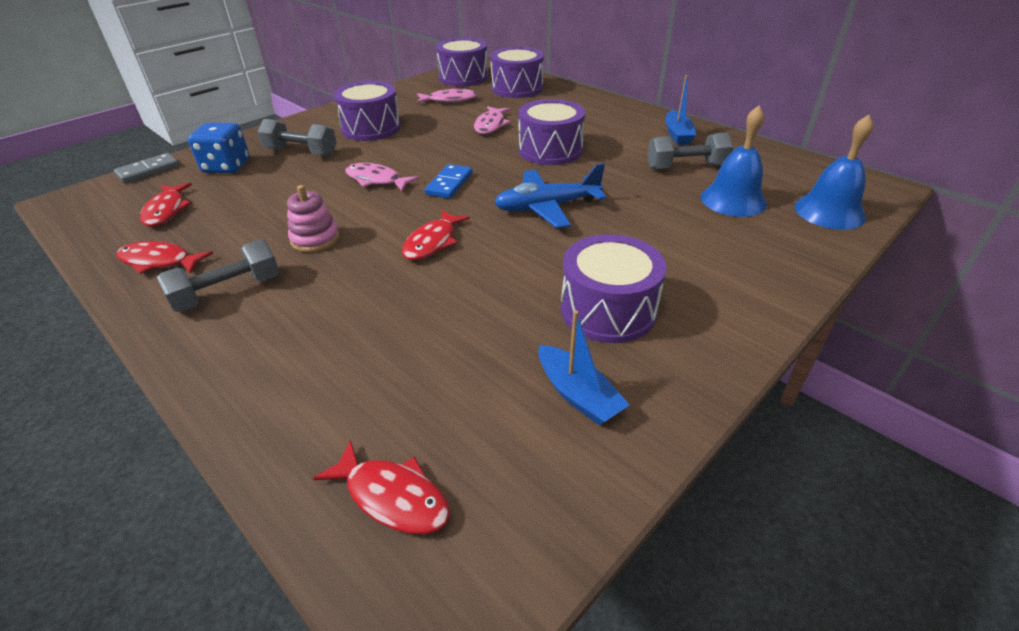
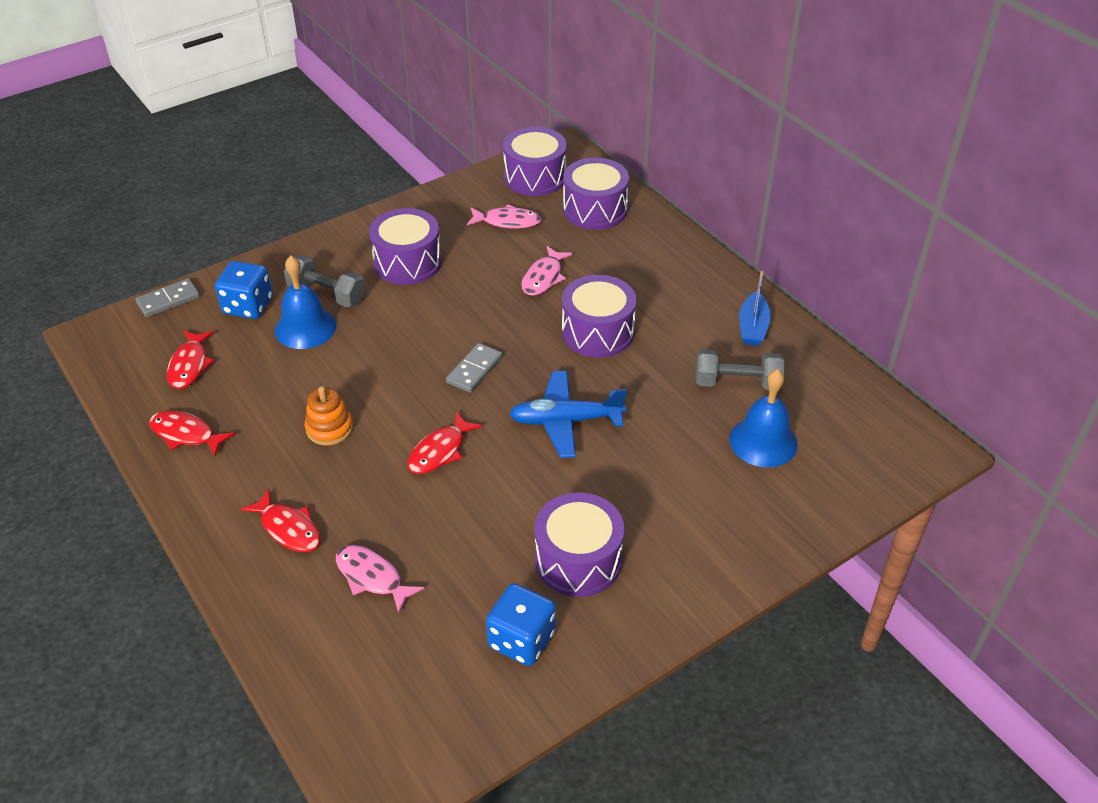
camera: 10 degrees right, 5 degrees up
grey dumbbell [157,239,280,312] -> none
pink stacking toy [287,185,340,252] -> orange stacking toy [305,386,353,446]
red fish [313,440,450,534] -> red fish moved to [241,489,321,552]
pink fish [345,163,419,191] -> pink fish moved to [336,545,424,614]
blue domino [425,164,473,199] -> grey domino [446,343,503,393]
blue boat [538,310,629,425] -> blue dice [486,583,556,666]
blue bell [795,115,874,230] -> blue bell moved to [275,256,336,349]

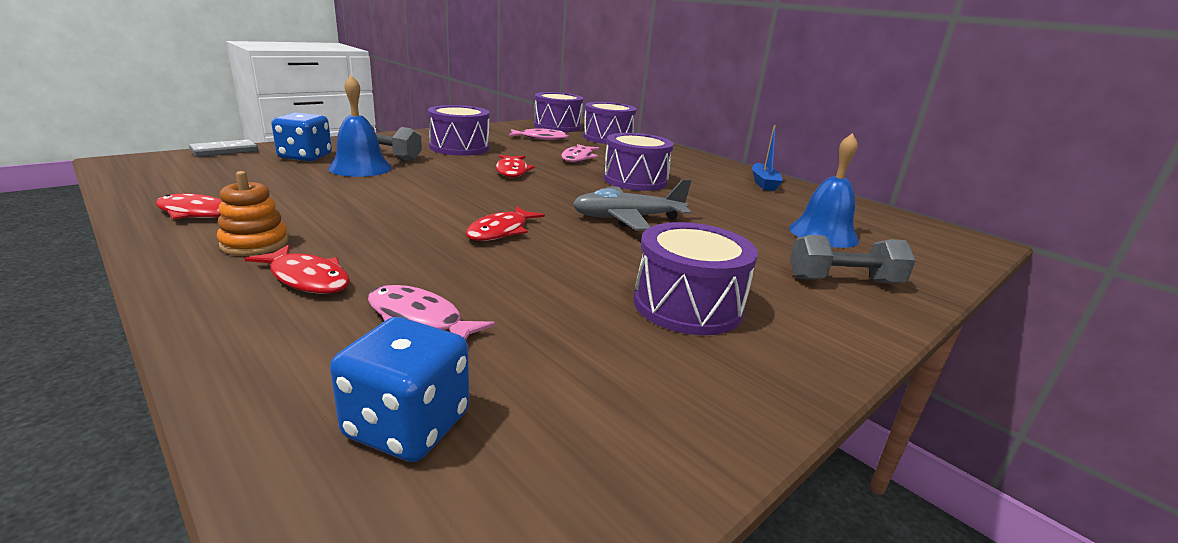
camera: 10 degrees left, 20 degrees down
red fish [167,331,214,389] -> red fish moved to [496,155,535,177]
orange stacking toy [305,386,353,446] -> orange stacking toy moved to [217,171,289,256]
grey domino [446,343,503,393] -> none
blue dice [486,583,556,666] -> blue dice moved to [330,317,469,462]
blue plane [509,371,627,458] -> grey plane [573,179,691,230]
grey dumbbell [695,349,785,390] -> grey dumbbell moved to [790,235,916,283]

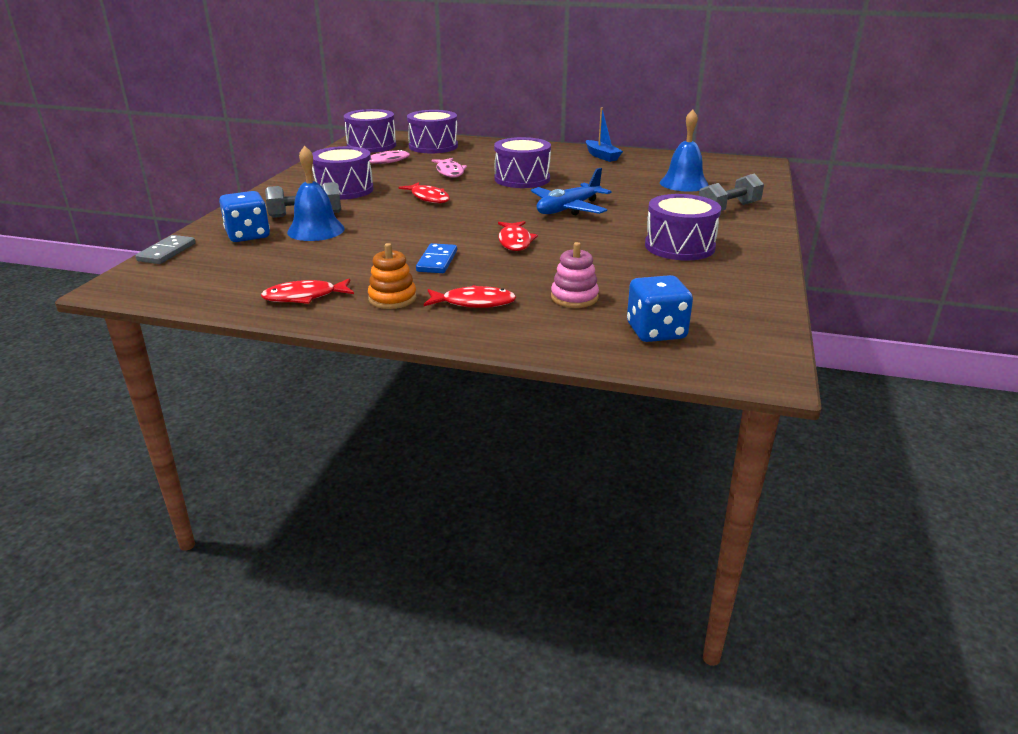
camera: 30 degrees left, 5 degrees up
pink fish [368,285,495,340] -> pink stacking toy [551,242,599,308]
grey plane [573,179,691,230] -> blue plane [531,168,612,216]
none -> blue domino [416,243,457,273]

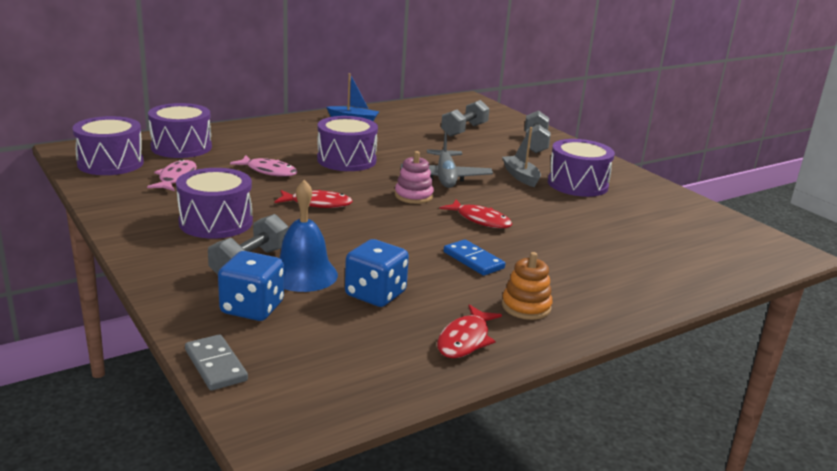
camera: 50 degrees left, 5 degrees down
red fish [424,285,516,308] -> none
blue plane [531,168,612,216] -> grey plane [401,132,493,188]
pink stacking toy [551,242,599,308] -> pink stacking toy moved to [395,151,434,204]
blue dice [627,275,693,342] -> blue dice moved to [345,239,409,307]
blue bell [660,110,709,192] -> grey dumbbell [441,100,489,137]
none -> grey boat [502,127,541,187]

